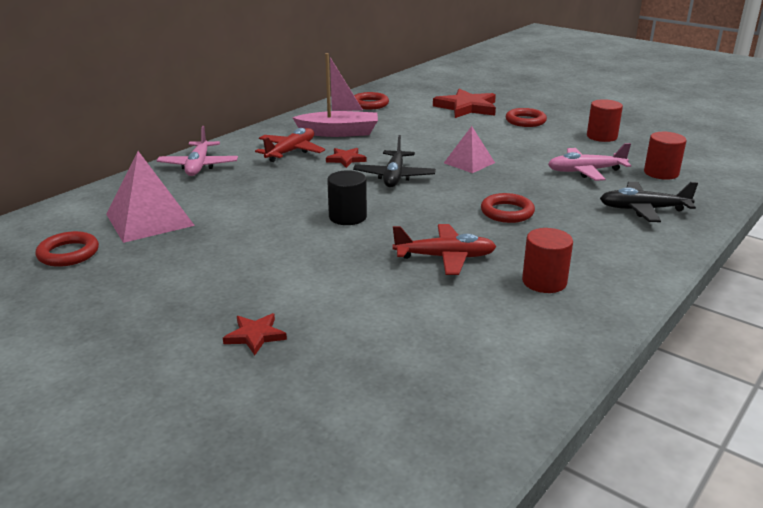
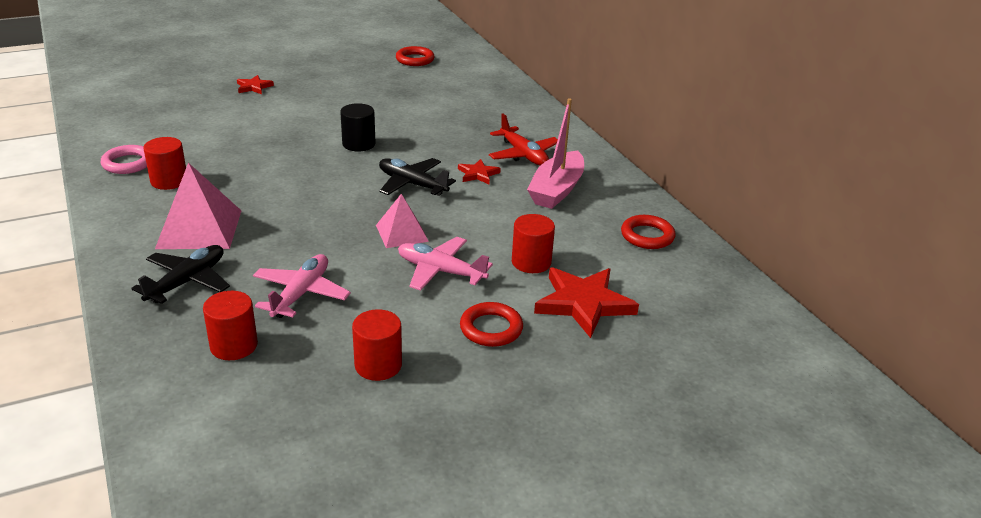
camera: 115 degrees right, 5 degrees up
pink pyramid [106,151,195,243] -> pink pyramid moved to [155,163,241,249]
pink plane [157,126,238,176] -> pink plane moved to [398,237,493,291]
red plane [393,224,497,275] -> none
red ring [481,193,535,223] -> none
none -> pink ring [101,145,147,174]
none -> red cylinder [512,214,555,273]

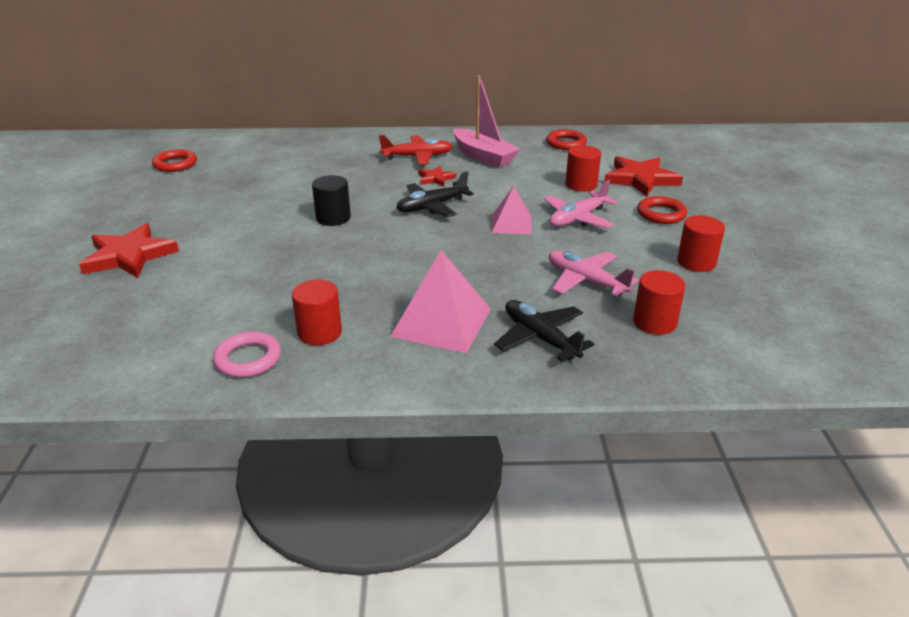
camera: 65 degrees left, 0 degrees up
red star [237,75,274,94] -> red star [79,223,179,278], size x1.93

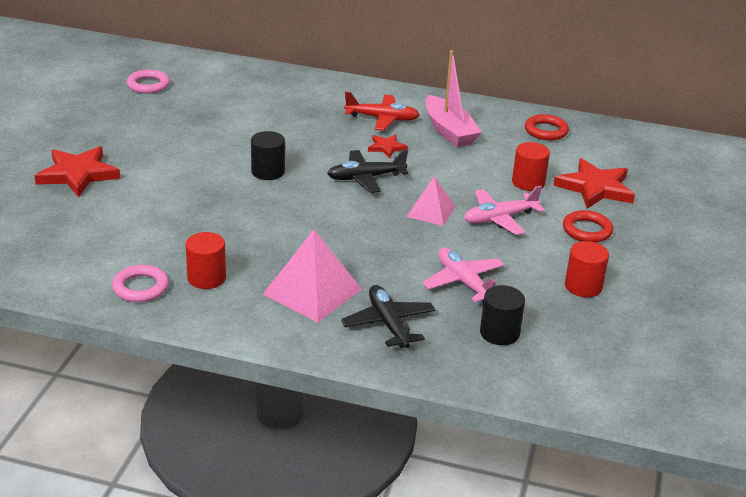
camera: 15 degrees right, 0 degrees up
red ring [152,149,197,172] -> pink ring [127,70,170,94]
red cylinder [633,270,685,335] -> black cylinder [480,285,525,345]

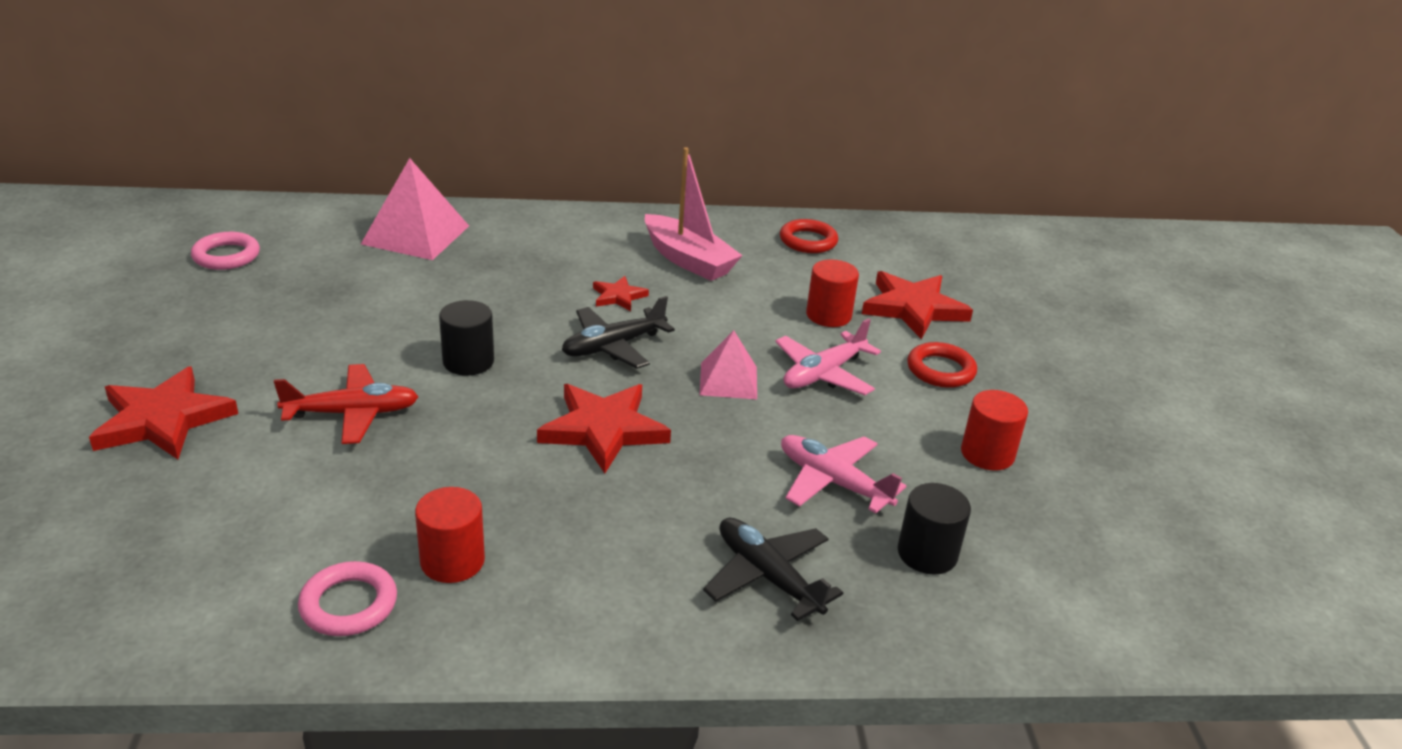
camera: 20 degrees left, 0 degrees up
pink pyramid [263,229,361,322] -> pink pyramid moved to [361,158,469,260]
red plane [344,92,420,131] -> red plane moved to [274,364,419,444]
none -> red star [537,384,671,474]

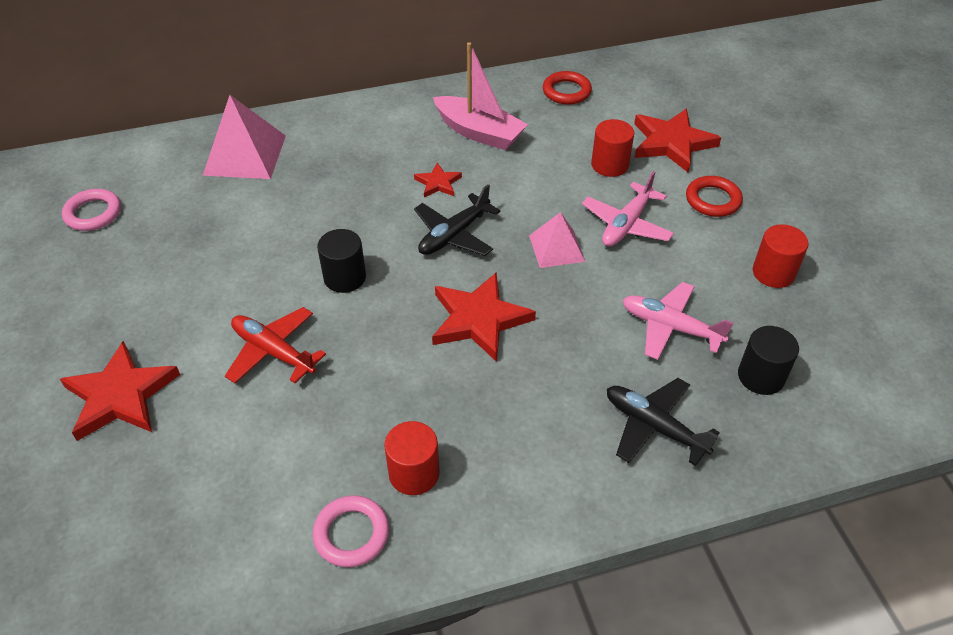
camera: 10 degrees left, 15 degrees up
red plane [274,364,419,444] -> red plane turned 120 degrees counterclockwise [225,307,326,383]

